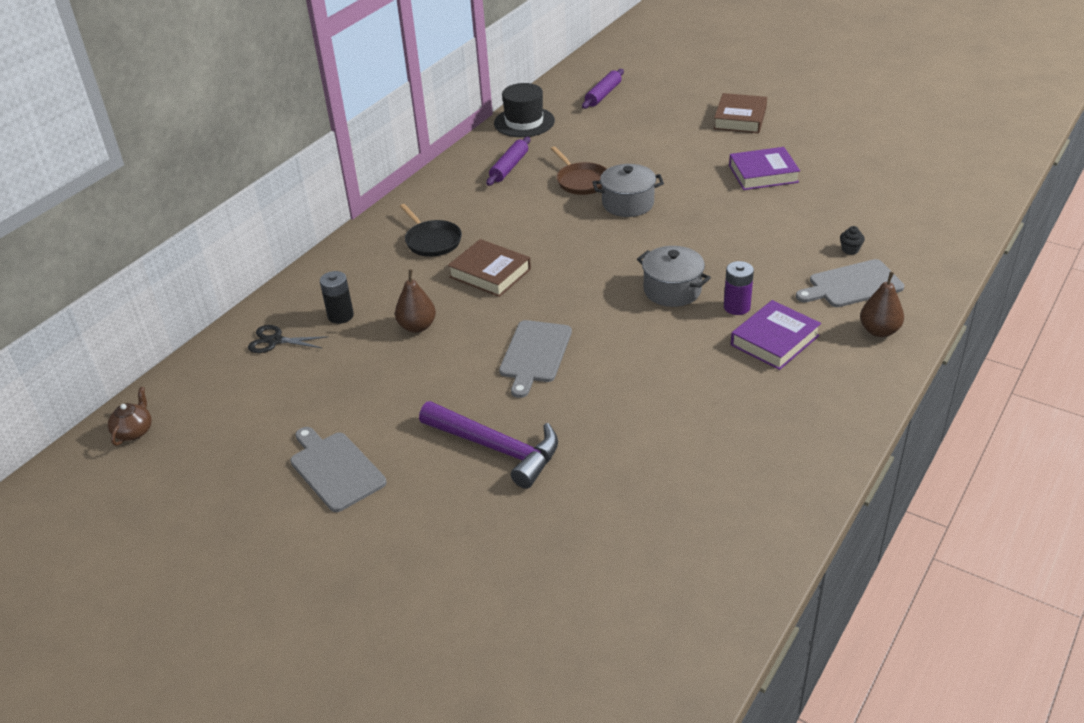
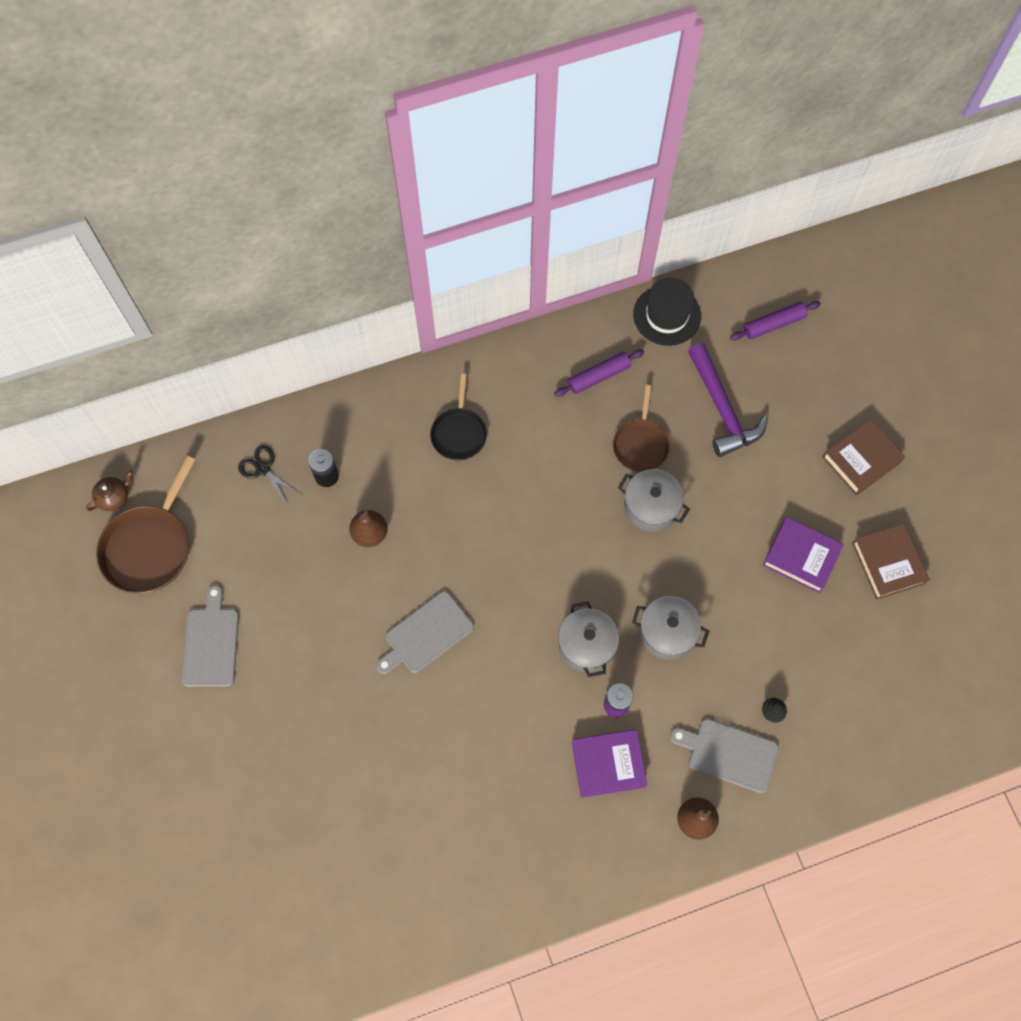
camera: 35 degrees right, 30 degrees up
purple hammer [419,401,558,489] -> purple hammer moved to [688,343,768,457]
brown book [448,239,531,297] -> brown book moved to [852,524,930,600]
none -> brown pan [96,456,196,594]
none -> grey pot [632,596,709,660]

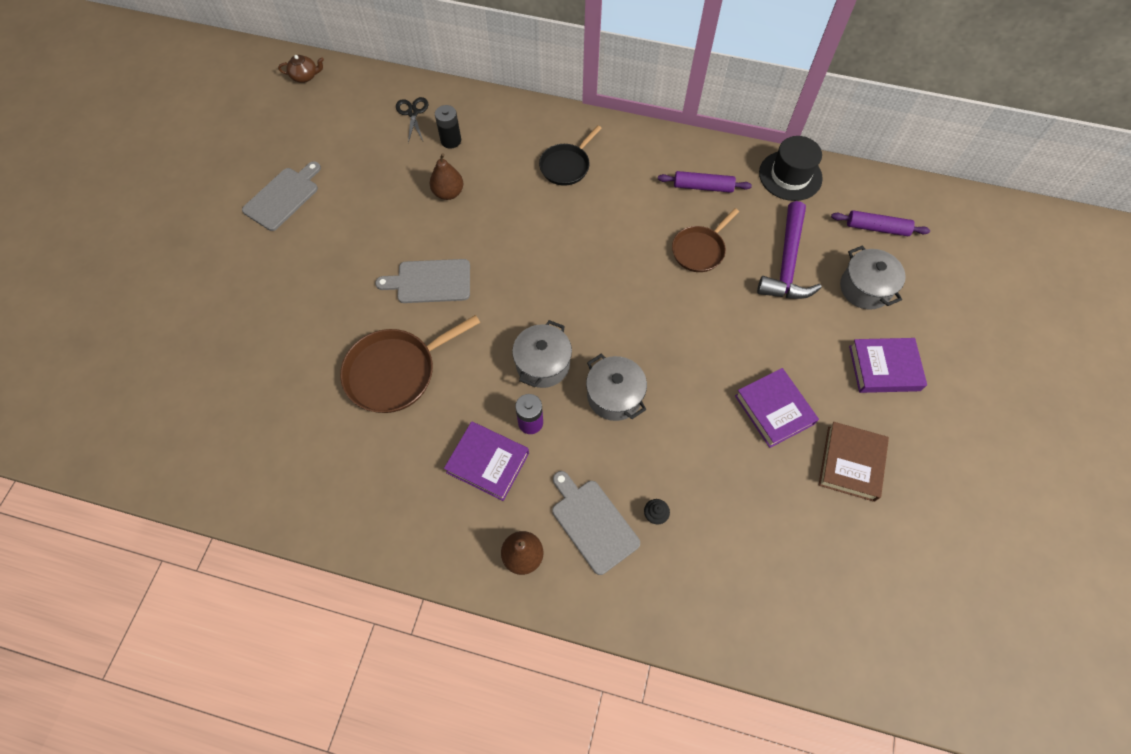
camera: 35 degrees right, 5 degrees down
brown pan [96,456,196,594] -> brown pan moved to [340,315,480,413]
grey pot [618,469,690,532] -> grey pot moved to [840,246,906,310]
brown book [822,419,905,495] -> purple book [849,338,927,393]

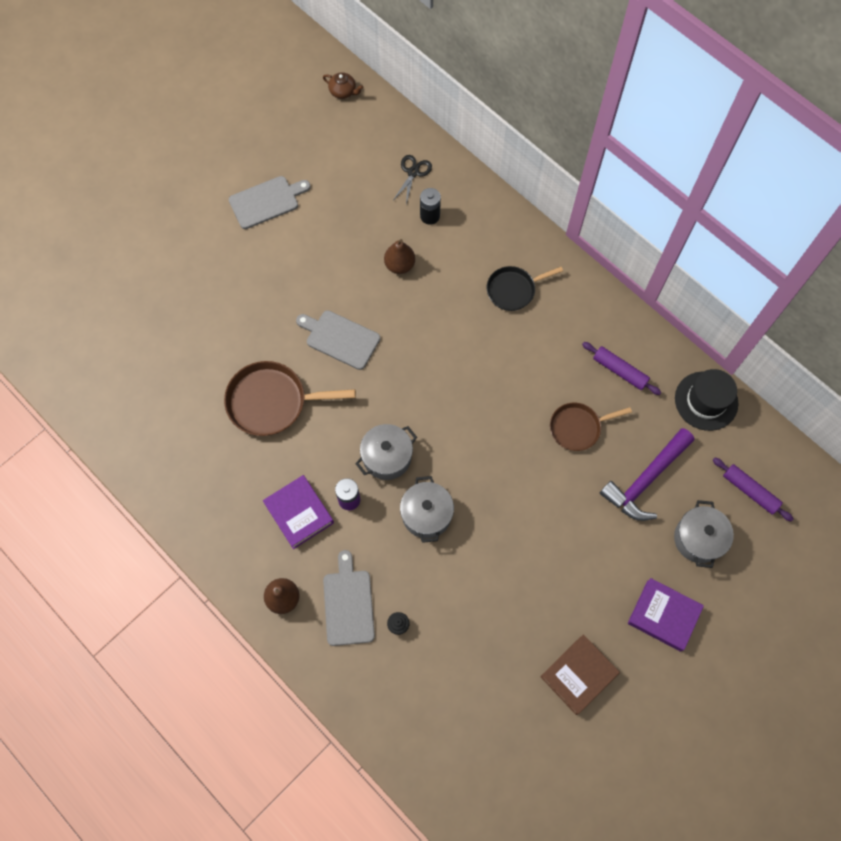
camera: 30 degrees right, 5 degrees up
purple book [735,368,819,448] -> none

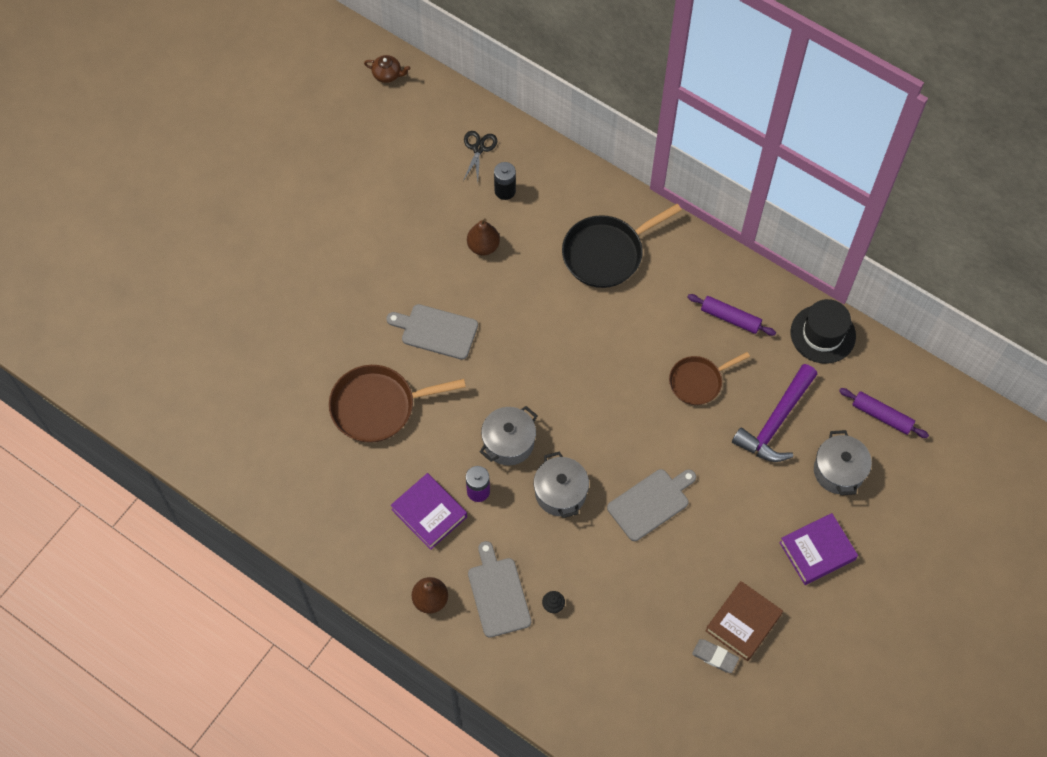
camera: 10 degrees left, 5 degrees down
grey cutting board [229,176,311,229] -> grey cutting board moved to [607,469,696,541]
black pan [486,266,563,311] -> black pan [562,204,682,288], size x1.57
purple book [628,578,704,652] -> purple book turned 45 degrees counterclockwise [779,513,858,585]
none -> grey eraser [692,639,739,673]

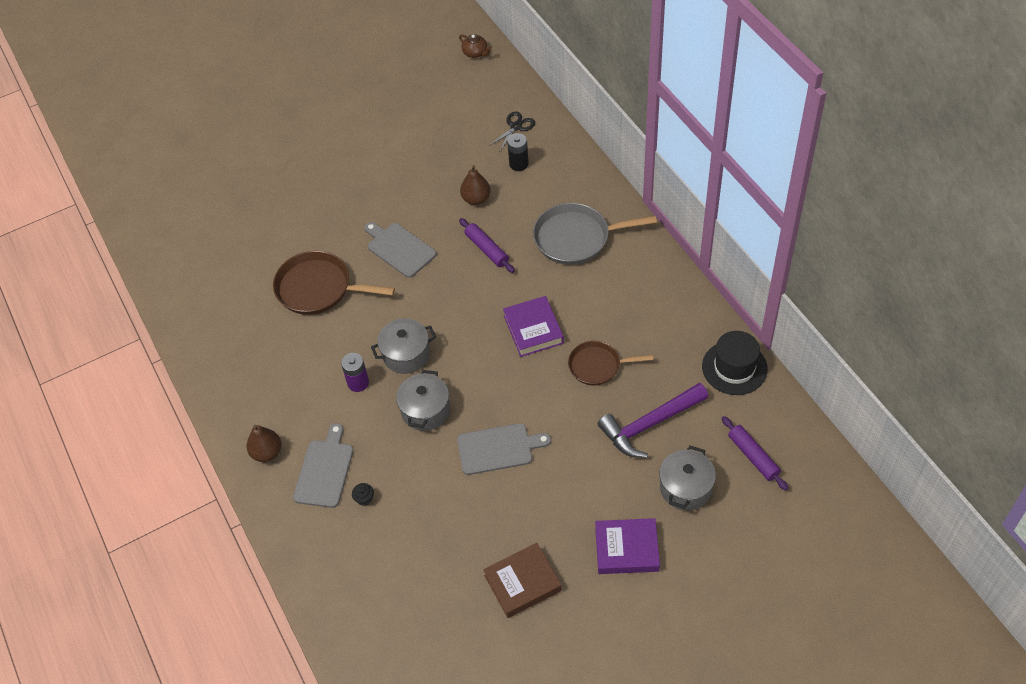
camera: 30 degrees right, 10 degrees down
purple book [391,473,467,550] -> purple book moved to [503,296,564,357]
black pan [562,204,682,288] -> grey pan [533,203,657,265]
purple rolling pin [687,294,776,336] -> purple rolling pin moved to [459,218,515,273]
grey eraser [692,639,739,673] -> none

